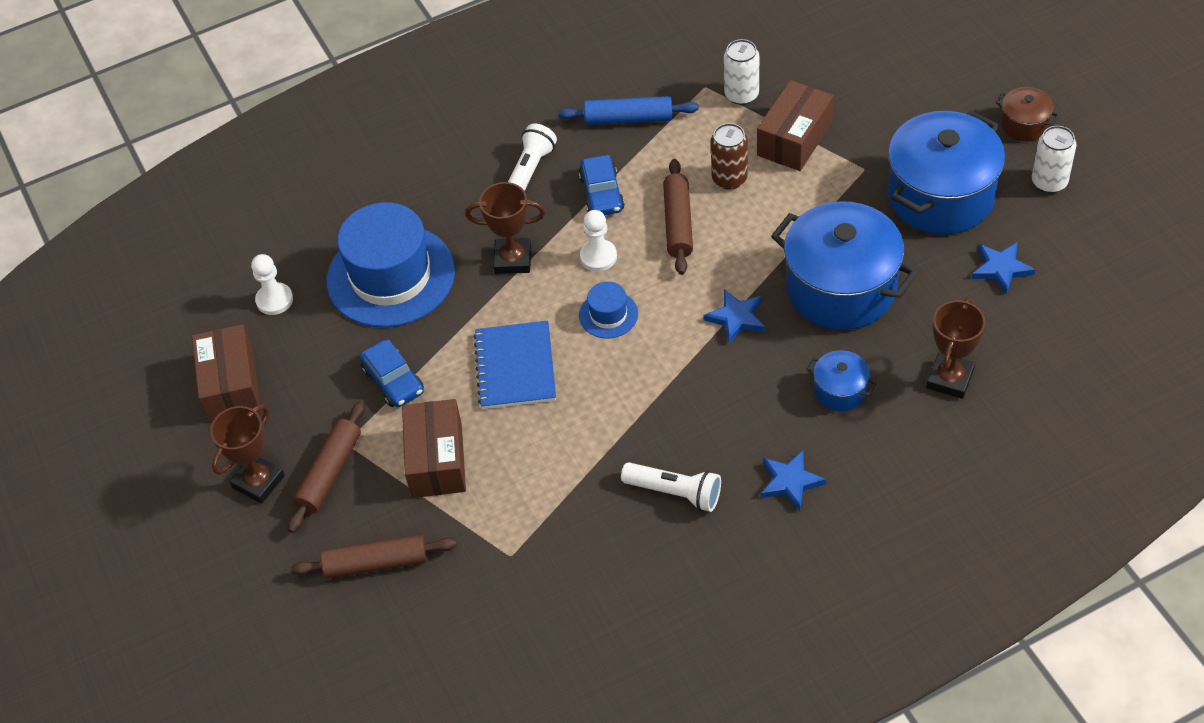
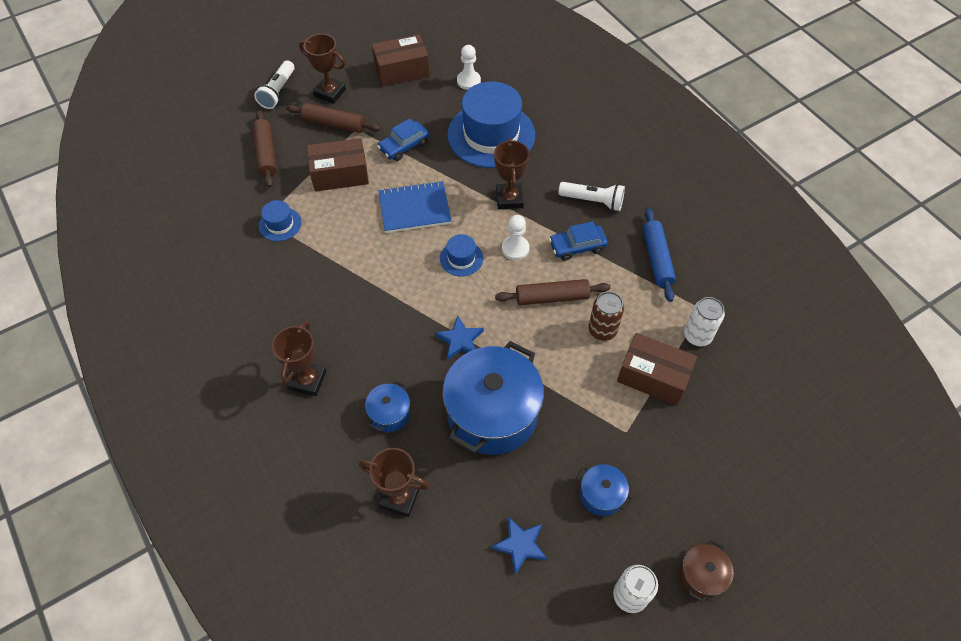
camera: 80 degrees right, 5 degrees up
white flashlight [621,462,721,512] -> white flashlight moved to [254,60,295,109]
blue star [761,450,826,511] -> brown trophy [272,321,326,396]
blue pot [888,110,1005,235] -> blue pot [576,464,634,516], size x0.46
none -> blue hat [259,200,301,241]

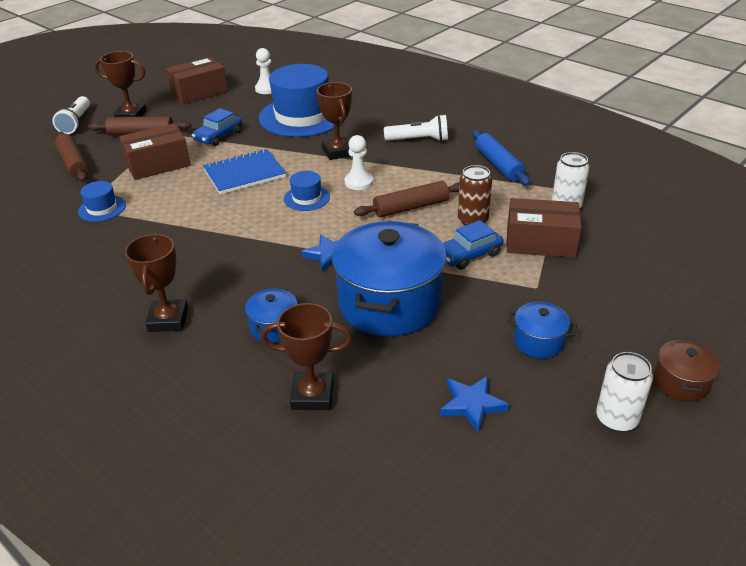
camera: 15 degrees left, 20 degrees down
blue car [549,221,608,261] -> blue car moved to [443,220,503,270]

